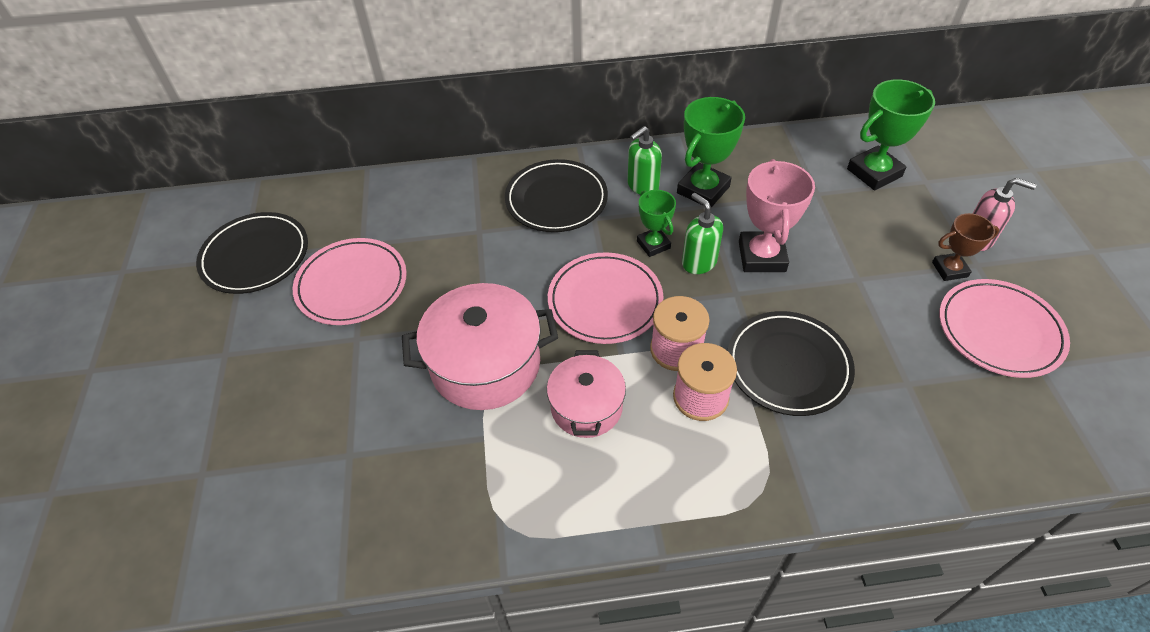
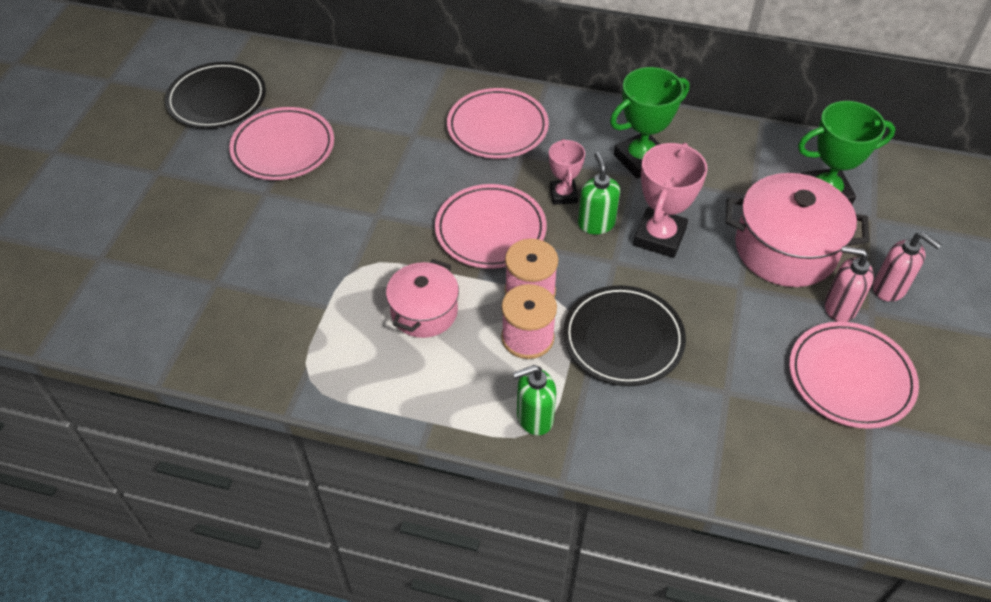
camera: 20 degrees right, 0 degrees up
pink pot [402,283,558,410] -> pink pot moved to [725,173,870,287]
black plate [505,159,608,232] -> pink plate [447,88,549,158]
green soap dispenser [627,126,662,195] -> green soap dispenser moved to [513,365,556,436]
green trophy [637,190,676,257] -> pink trophy [549,139,585,205]
brown trophy [932,213,999,281] -> pink soap dispenser [825,246,874,322]

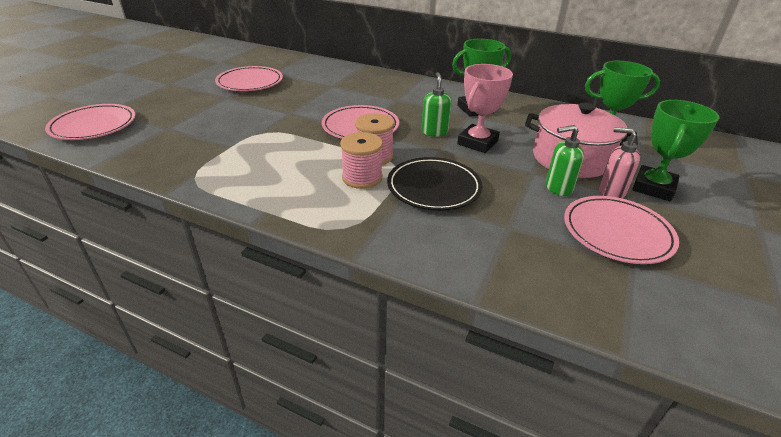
camera: 10 degrees right, 15 degrees down
black plate [165,62,266,129] -> none
pink pot [386,259,459,338] -> none
pink plate [447,88,549,158] -> pink plate moved to [45,104,136,140]
green soap dispenser [513,365,556,436] -> green soap dispenser moved to [546,125,584,196]
pink trophy [549,139,585,205] -> none
pink soap dispenser [873,232,942,302] -> green trophy [632,100,720,201]

